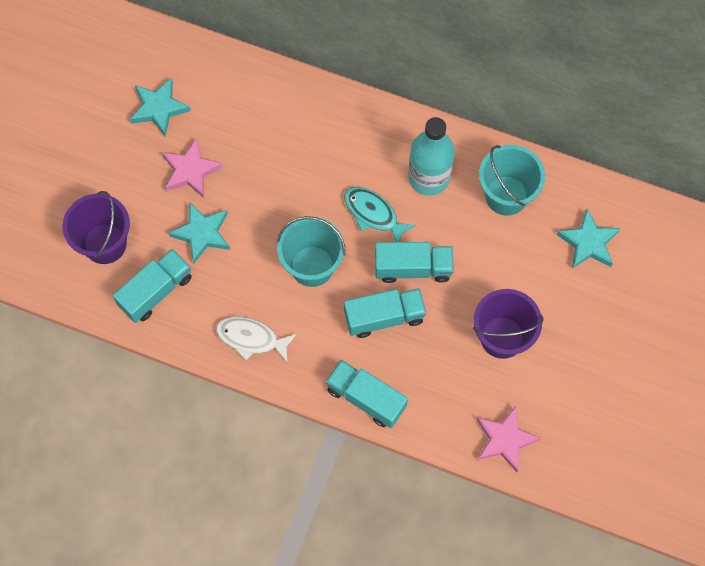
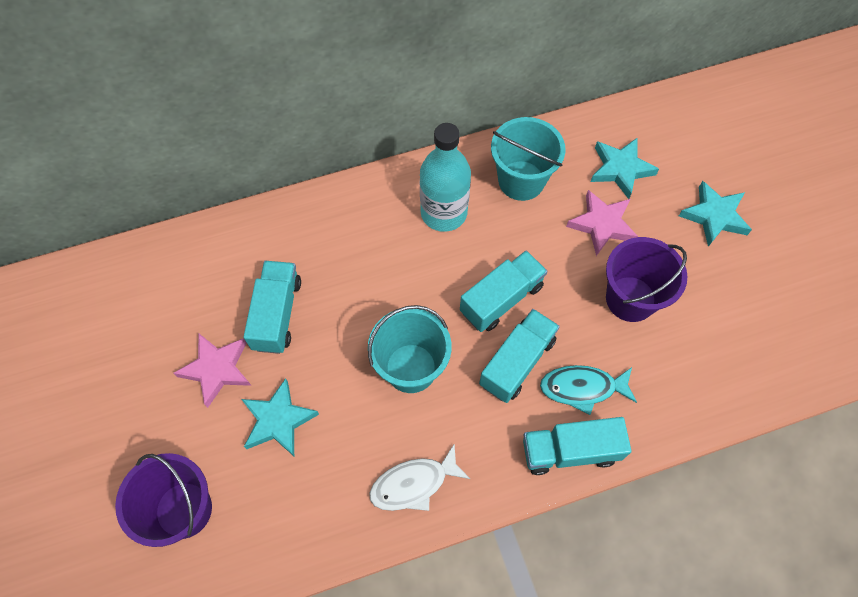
camera: 40 degrees left, 5 degrees down
turquoise truck [113,249,192,323] -> turquoise truck moved to [244,261,301,354]
turquoise star [130,77,191,136] -> turquoise star moved to [679,181,752,247]
turquoise fish [344,187,416,242] -> turquoise fish moved to [540,365,637,415]
pink star [477,406,541,472] -> pink star moved to [566,190,638,256]

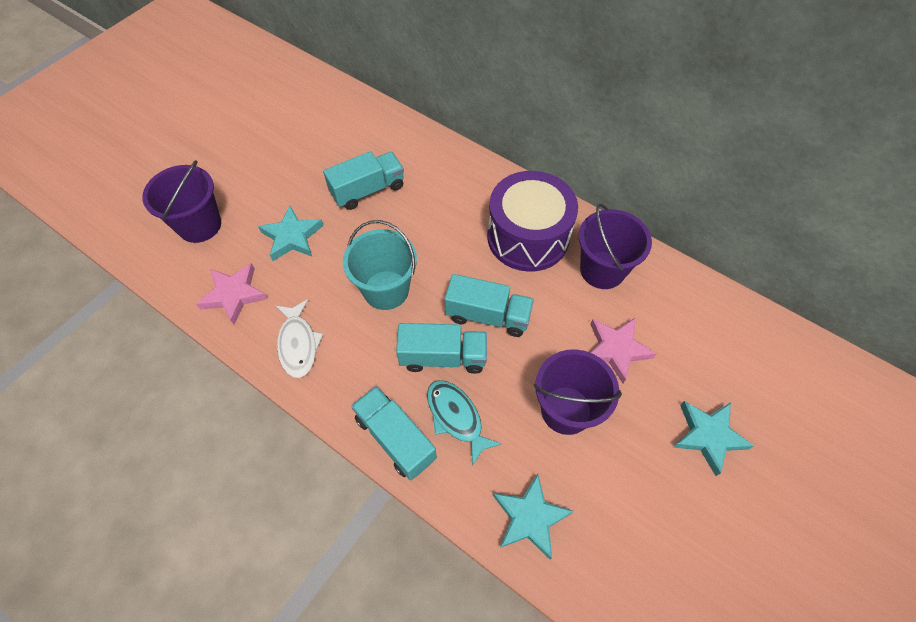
camera: 55 degrees right, 5 degrees down
pink star [174,333,251,408] -> pink star moved to [196,263,268,325]
white fish [369,444,470,511] -> white fish turned 135 degrees counterclockwise [276,299,323,378]
turquoise bottle [420,123,471,232] -> purple drum [487,171,578,272]
turquoise bucket [491,117,565,201] -> purple bucket [579,204,652,289]
turquoise star [591,137,659,199] -> turquoise star moved to [493,474,574,560]

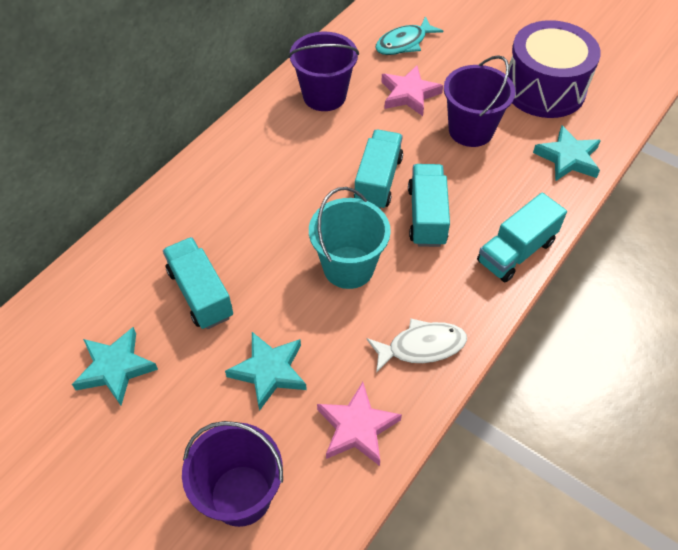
camera: 90 degrees left, 5 degrees down
turquoise fish [427,380,502,466] -> turquoise fish moved to [375,16,443,55]
purple drum [487,171,578,272] -> purple drum moved to [508,20,601,118]
turquoise star [673,401,754,476] -> turquoise star moved to [72,327,158,405]

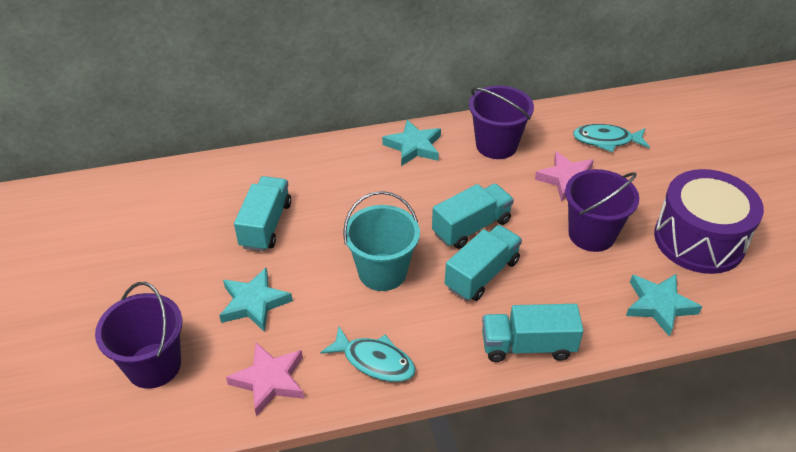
camera: 40 degrees right, 10 degrees down
turquoise star [72,327,158,405] -> turquoise star moved to [382,120,441,166]
white fish [367,318,467,373] -> turquoise fish [320,327,416,382]

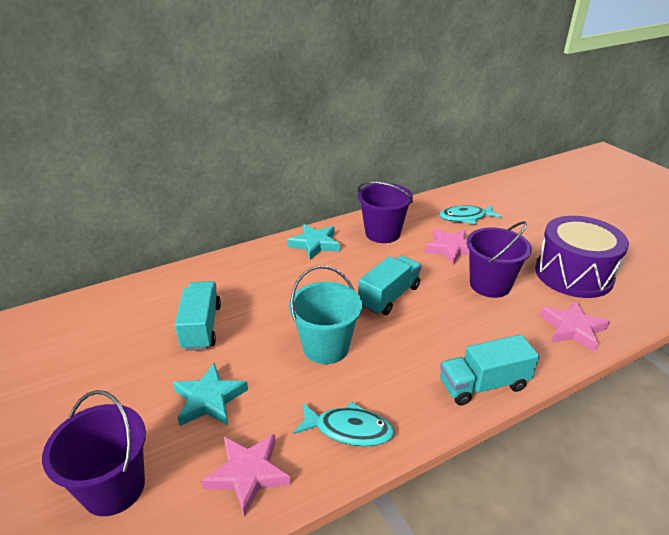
camera: 15 degrees left, 10 degrees down
turquoise truck [445,225,522,301] -> none
turquoise star [626,274,702,337] -> pink star [540,300,610,352]

